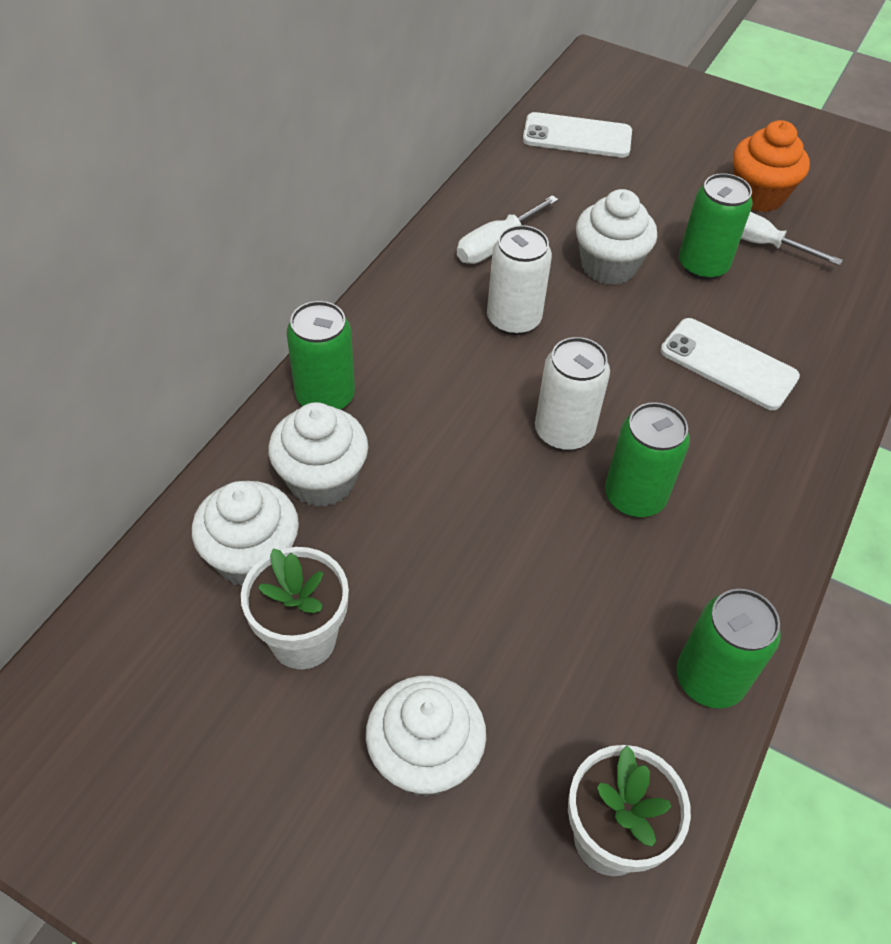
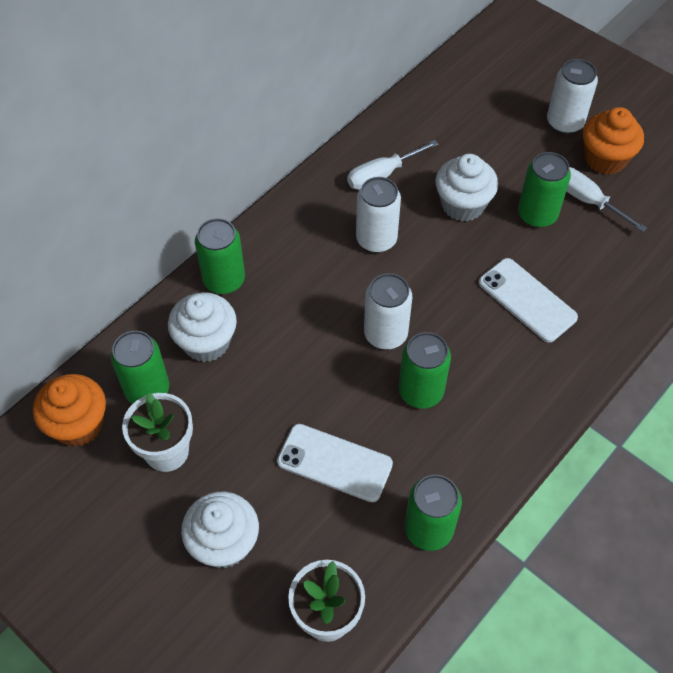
camera: 15 degrees right, 5 degrees up
white cupcake [192,481,299,586] -> green can [111,331,169,404]
white phone [523,112,632,158] -> white phone moved to [277,424,393,502]
none -> orange cupcake [33,374,106,447]
none -> white can [547,59,598,134]

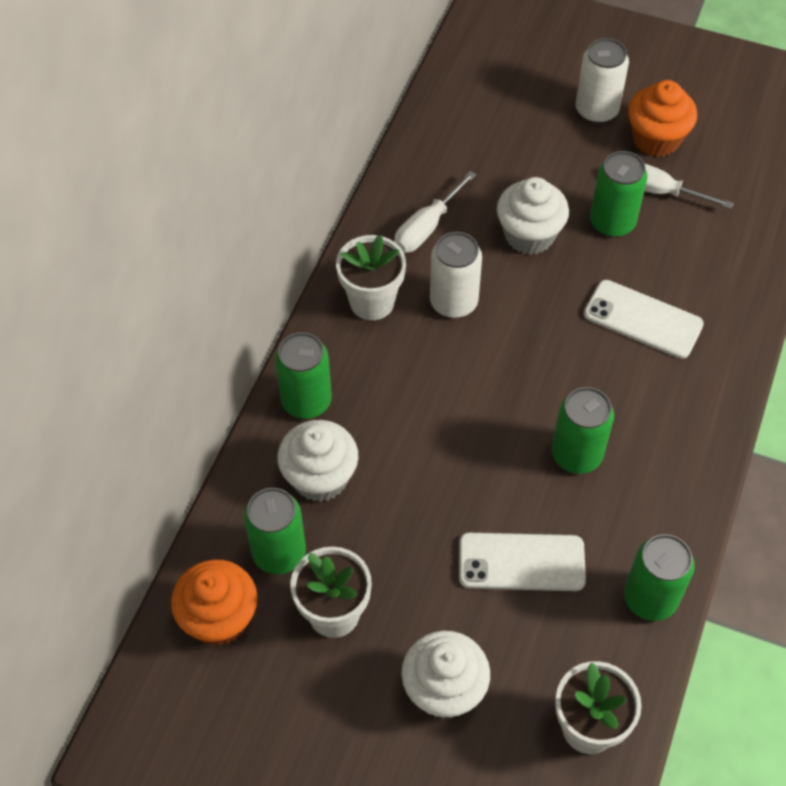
camera: 20 degrees left, 0 degrees up
white can [364,273,412,349] -> none
none -> white flower pot [336,235,406,320]

